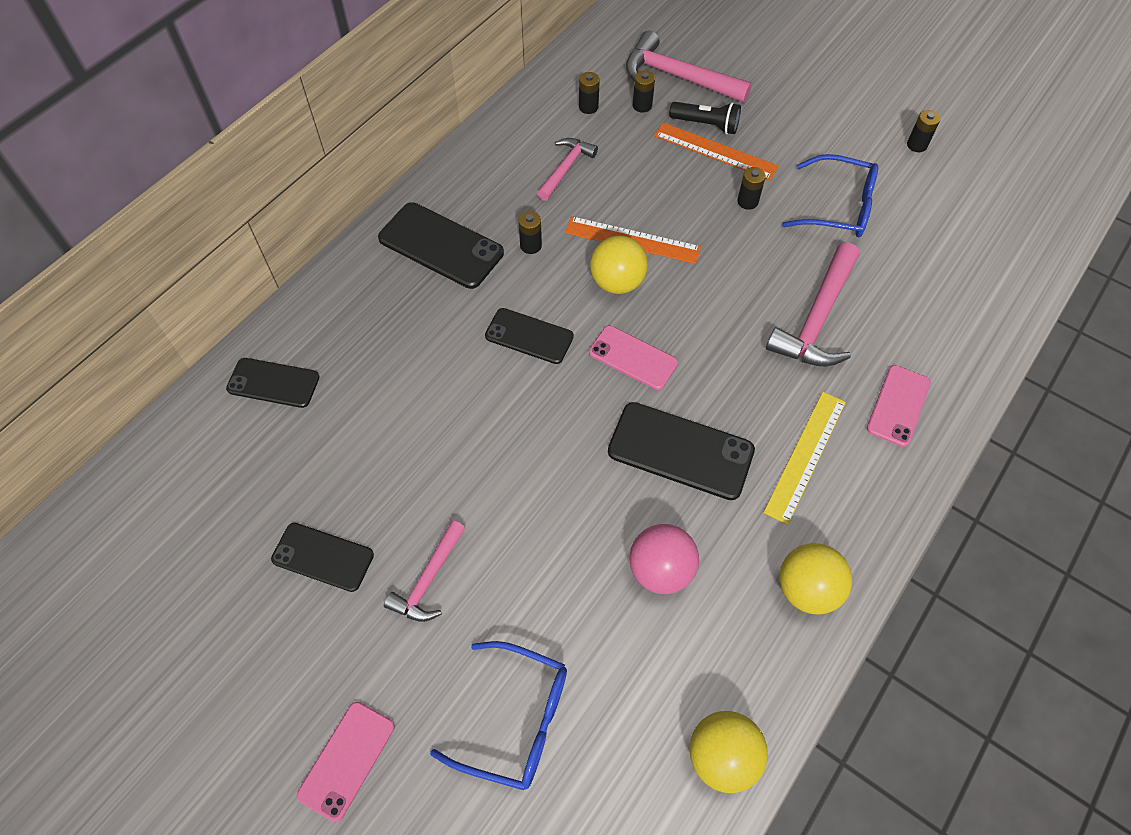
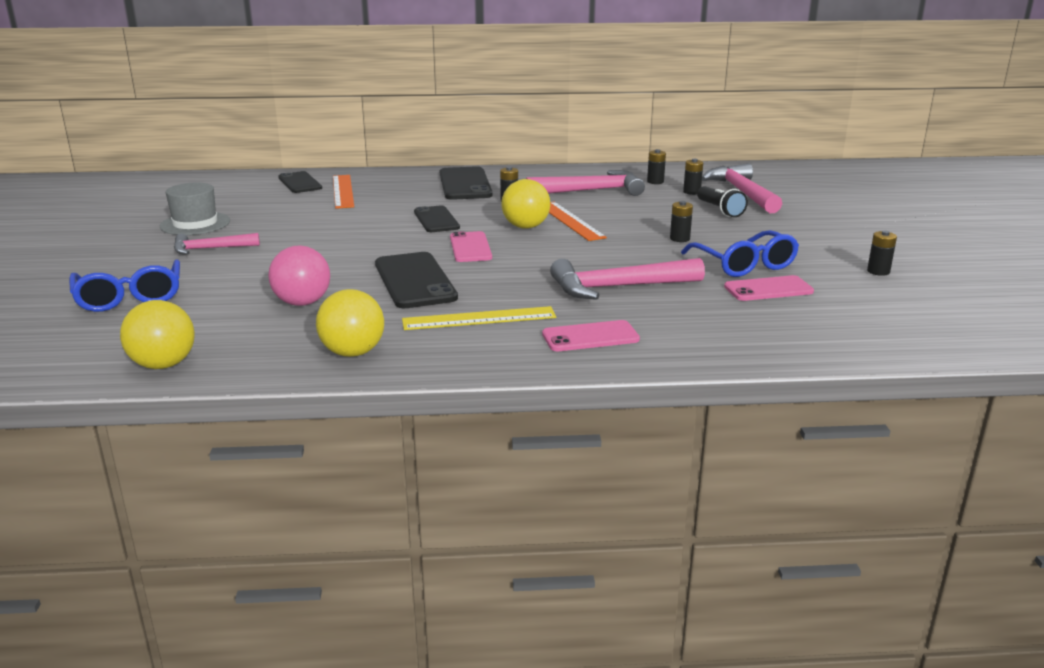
camera: 50 degrees right, 35 degrees down
black phone [271,523,374,592] -> grey hat [160,183,230,235]
pink phone [297,702,395,822] -> pink phone moved to [724,275,814,301]
pink hammer [537,138,598,201] -> pink hammer [526,170,645,196], size x1.65
orange ruler [654,122,779,180] -> orange ruler moved to [333,175,354,209]

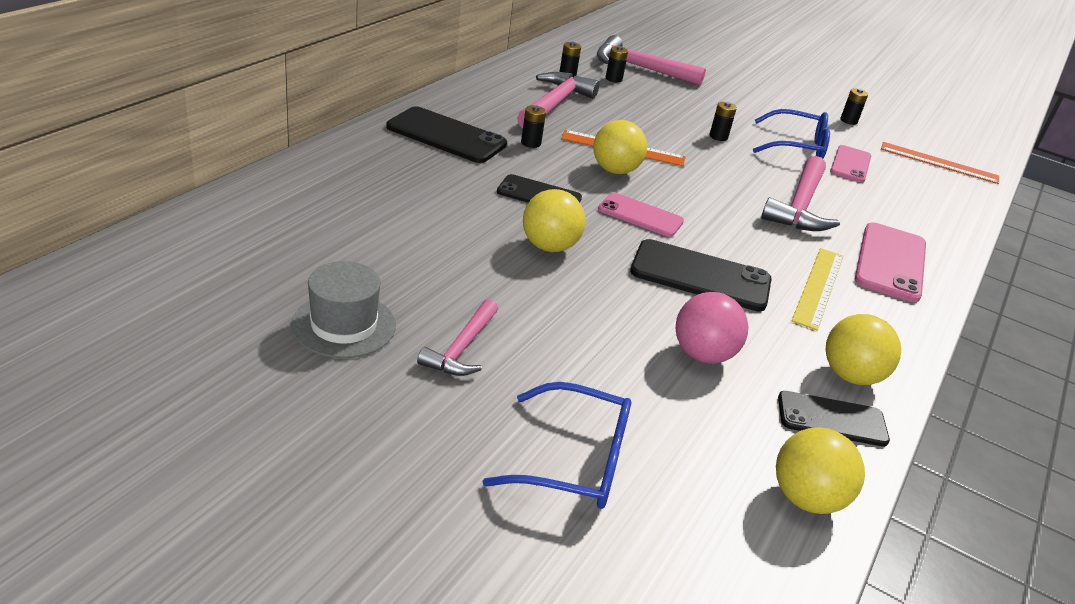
camera: 60 degrees left, 10 degrees up
black phone [278,171,322,193] -> black phone moved to [778,391,890,447]
orange ruler [333,175,354,209] -> orange ruler moved to [881,142,999,184]
pink phone [542,320,640,351] -> pink phone [855,222,926,302], size x1.54
black flashlight [697,186,748,217] -> none
none -> yellow ball [523,189,586,252]

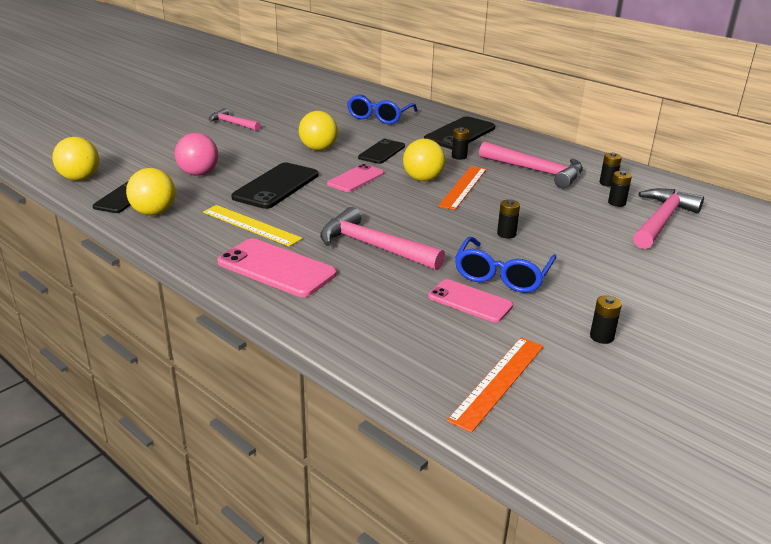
camera: 105 degrees right, 5 degrees down
grey hat [291,261,396,358] -> none
blue glasses [482,382,631,509] -> blue glasses moved to [347,94,417,124]

